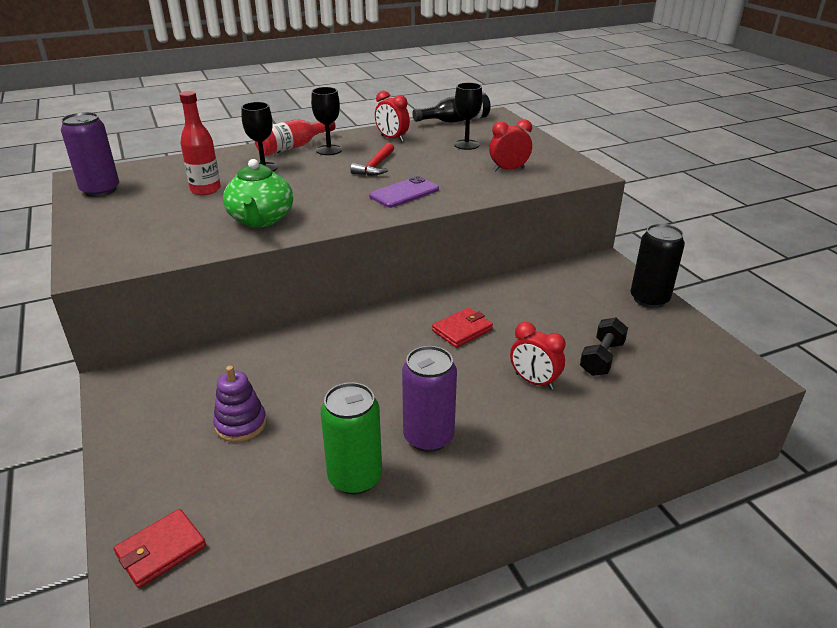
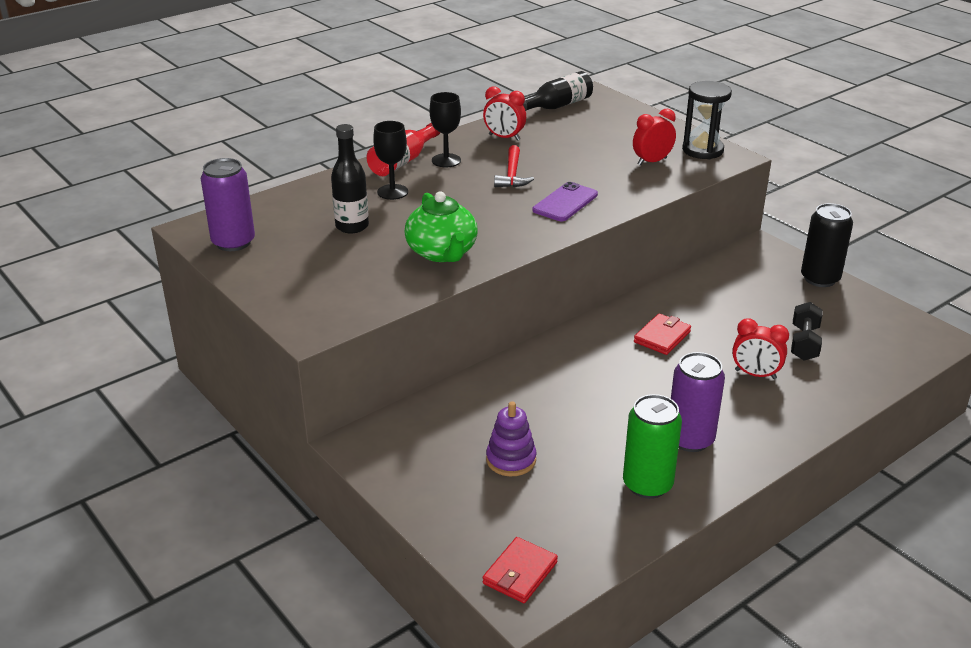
camera: 15 degrees left, 0 degrees up
red bottle [179,91,221,195] -> black bottle [331,124,369,233]
black goblet [454,83,482,150] -> none
none -> black hourglass [682,81,732,159]

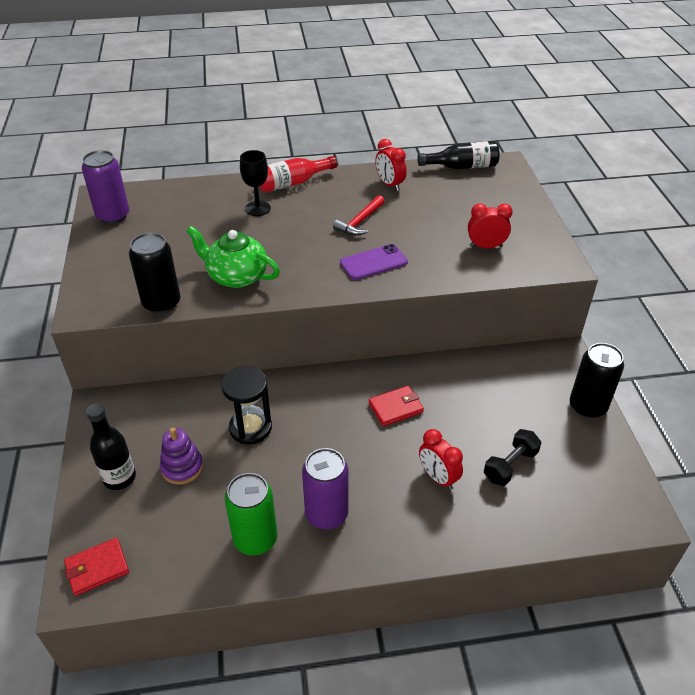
camera: 30 degrees right, 10 degrees up
black bottle [331,124,369,233] -> black bottle moved to [86,403,136,490]
green teapot [405,192,478,262] -> green teapot turned 105 degrees clockwise [186,226,280,288]
black goblet [430,92,461,167] -> none
black hourglass [682,81,732,159] -> black hourglass moved to [221,366,272,444]
none -> black can [129,233,180,314]

